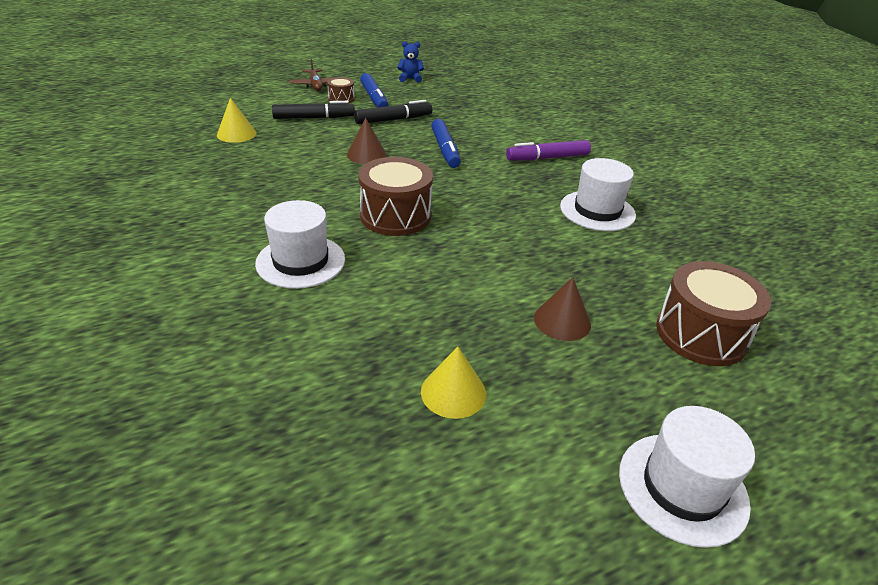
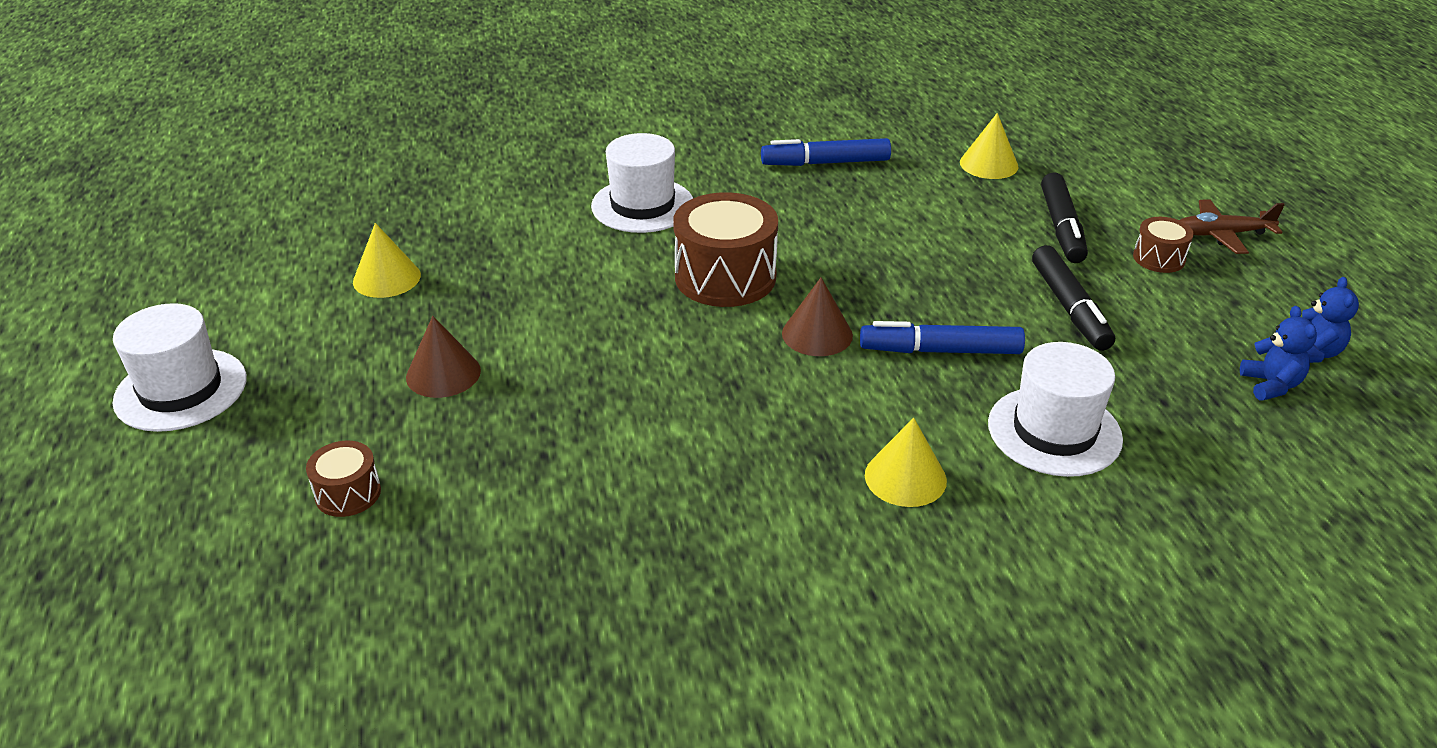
camera: 105 degrees right, 0 degrees up
brown cone [347,118,387,164] -> brown cone moved to [782,278,853,356]
blue marker [360,73,389,107] -> blue marker moved to [761,138,891,166]
purple marker [506,140,591,161] -> yellow cone [865,418,947,507]
white hat [560,158,636,231] -> white hat moved to [988,342,1123,477]
brown drum [656,261,771,366] -> brown drum [306,441,381,517], size x0.51
none -> blue teddy bear [1240,306,1317,401]

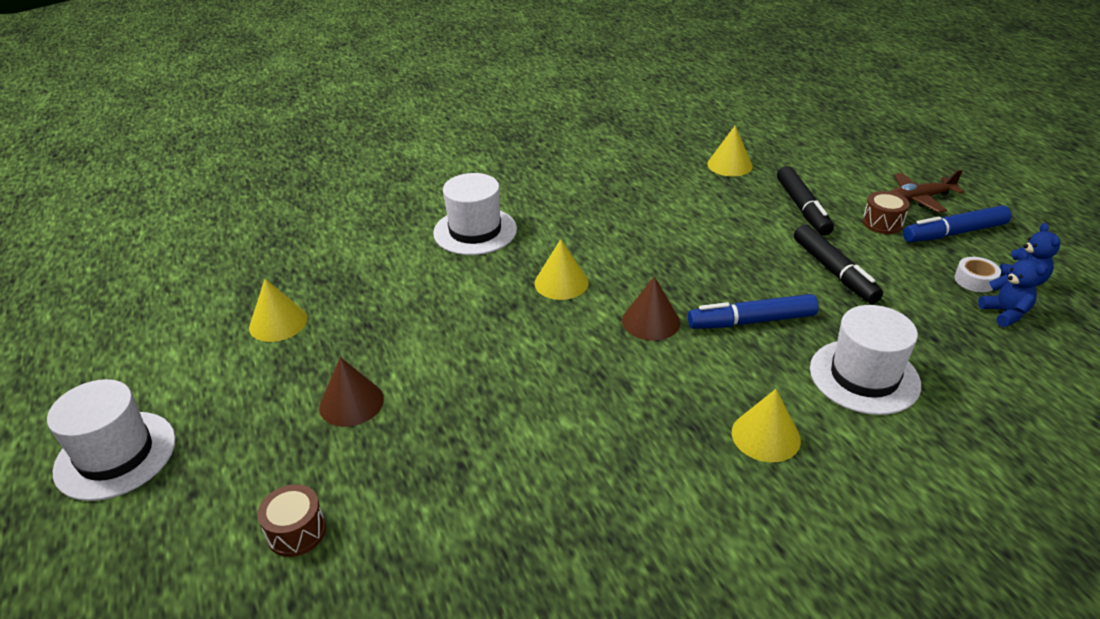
camera: 10 degrees left, 0 degrees up
brown drum [673,192,778,307] -> yellow cone [534,239,589,300]
blue marker [761,138,891,166] -> blue marker moved to [903,205,1012,242]
none -> white tape [954,257,1001,292]

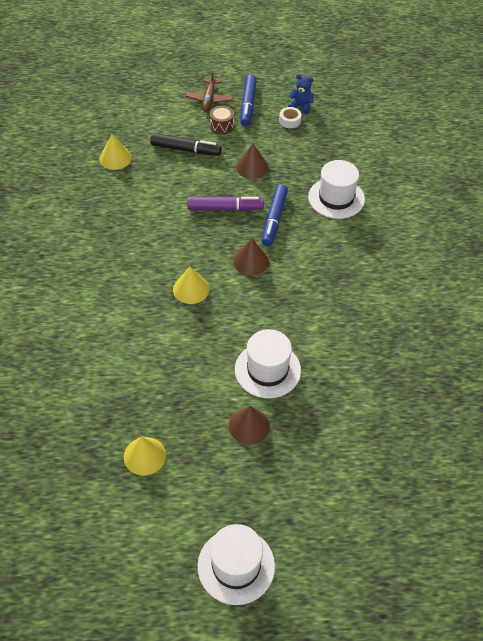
camera: 70 degrees left, 15 degrees up
brown drum [257,484,326,557] -> none
white hat [433,173,517,255] -> white hat moved to [235,329,301,398]
yellow cone [732,389,801,462] -> none
black marker [794,224,883,304] -> brown cone [236,144,269,179]
blue teddy bear [978,251,1046,327] -> none
none -> purple marker [187,196,264,211]

